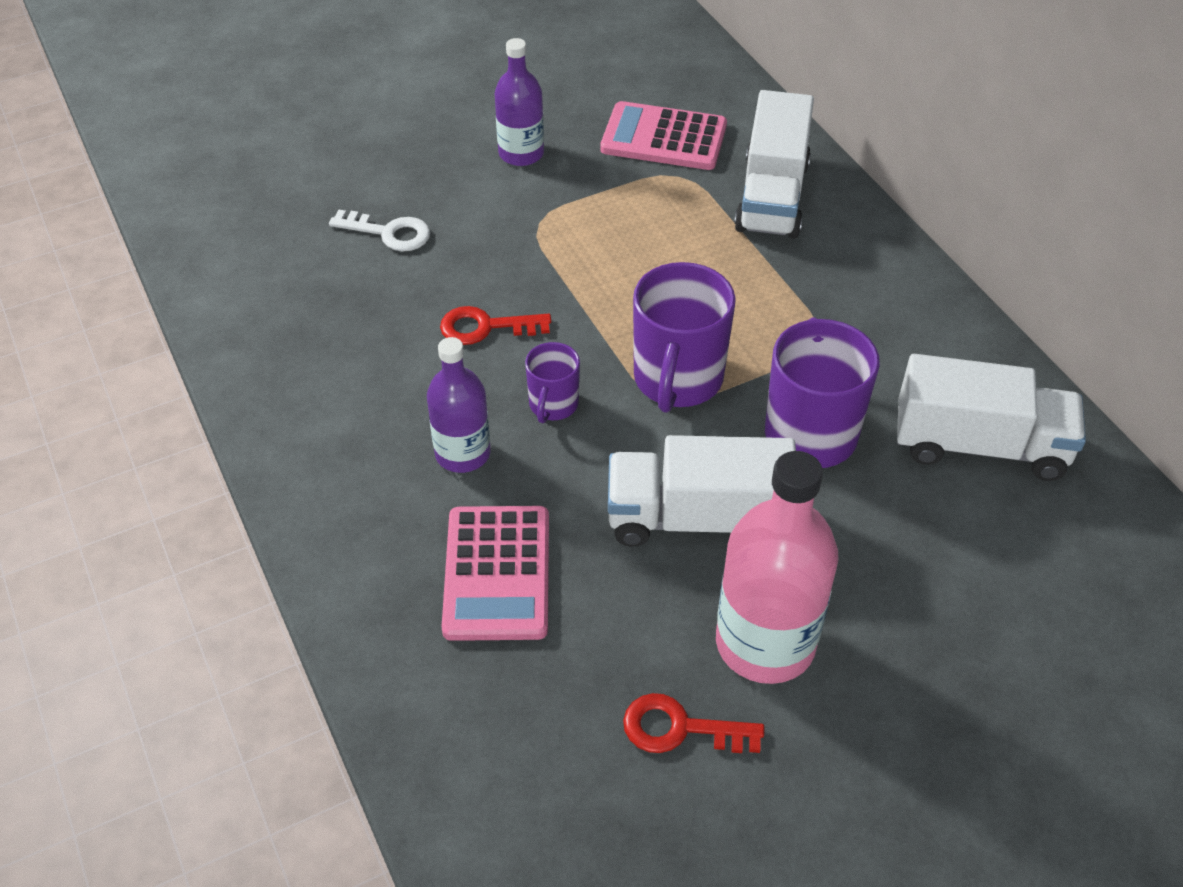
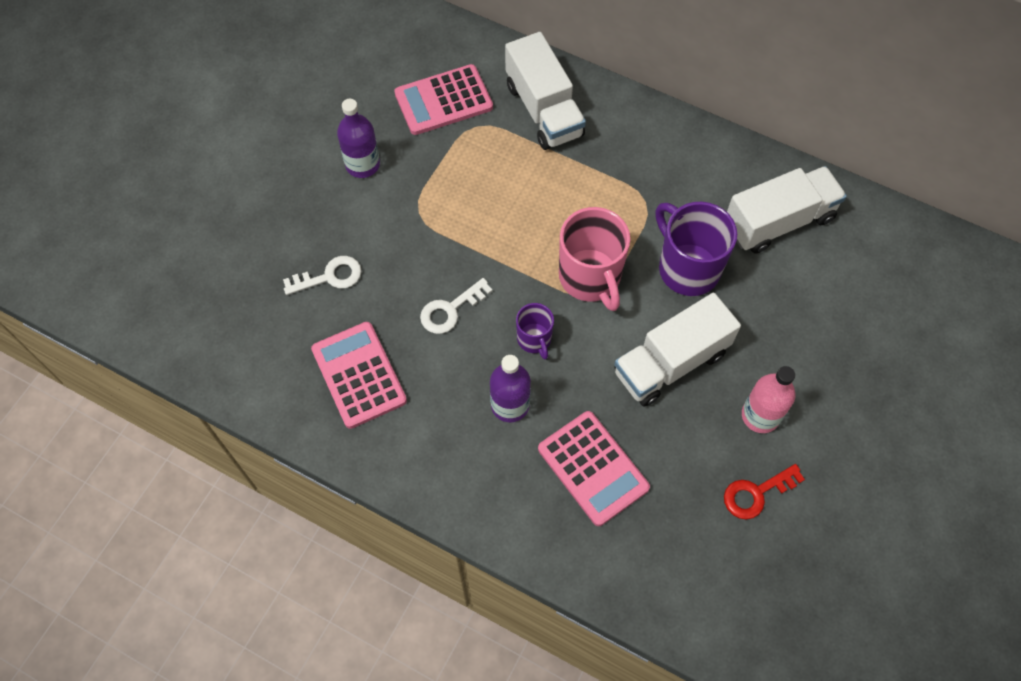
camera: 35 degrees left, 15 degrees up
red key [440,306,551,345] -> white key [420,278,493,334]
purple mug [633,262,736,413] -> pink mug [559,207,630,311]
pink bottle [716,451,839,684] -> pink bottle [742,366,795,433], size x0.62
none -> pink calculator [311,322,407,429]

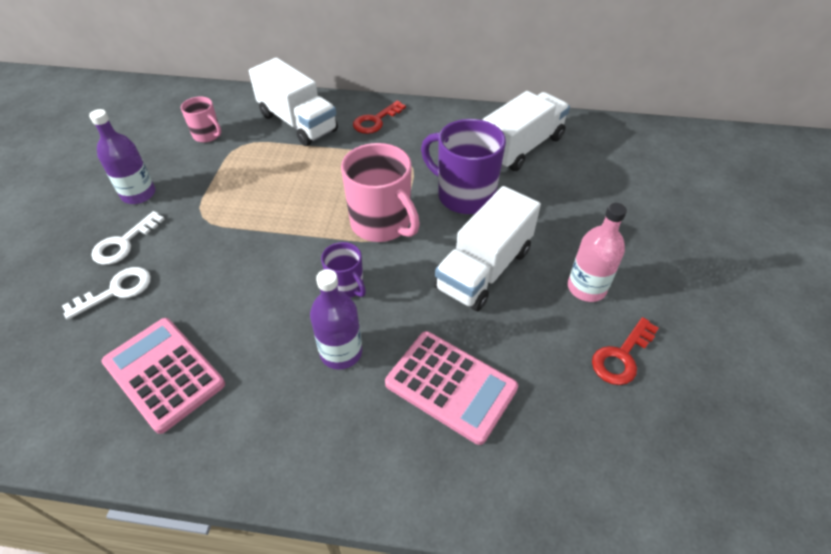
camera: 20 degrees left, 15 degrees down
pink calculator [394,64,493,135] -> pink mug [181,96,221,143]
white key [420,278,493,334] -> white key moved to [91,211,165,265]
none -> red key [353,100,406,134]

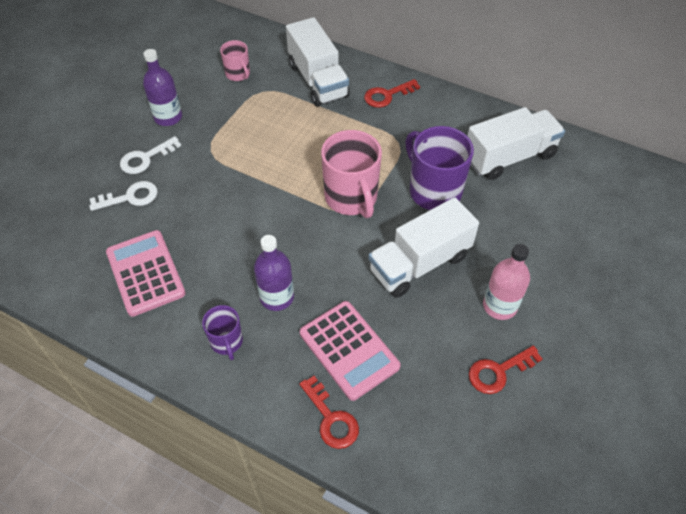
camera: 20 degrees right, 5 degrees up
purple mug [321,242,366,298] -> purple mug moved to [202,305,243,360]
none -> red key [299,376,359,449]

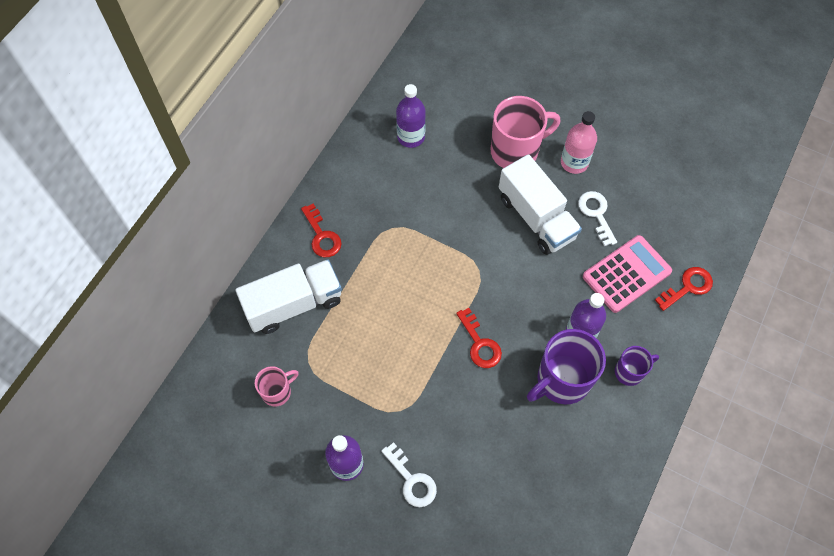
camera: 90 degrees left, 10 degrees up
white key [89,181,158,211] -> white key moved to [578,191,617,246]
pink calculator [106,230,186,317] -> none
pink mug [321,130,382,218] -> pink mug moved to [491,96,560,168]
purple mug [405,126,474,210] -> purple mug moved to [527,329,606,405]
white truck [467,107,565,180] -> purple bottle [396,84,426,148]
red key [469,346,542,394] -> red key moved to [456,308,502,368]

